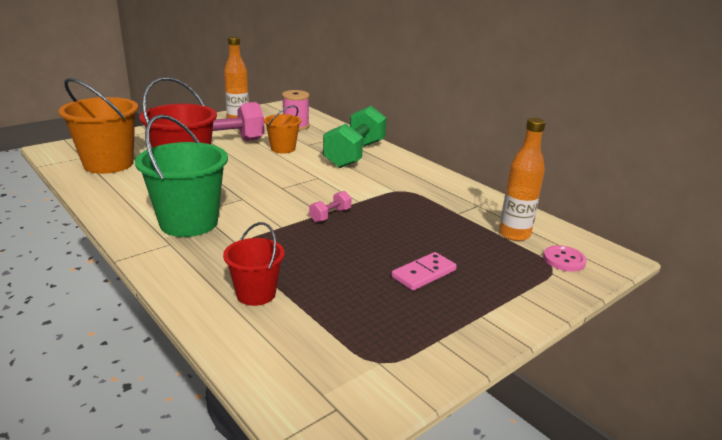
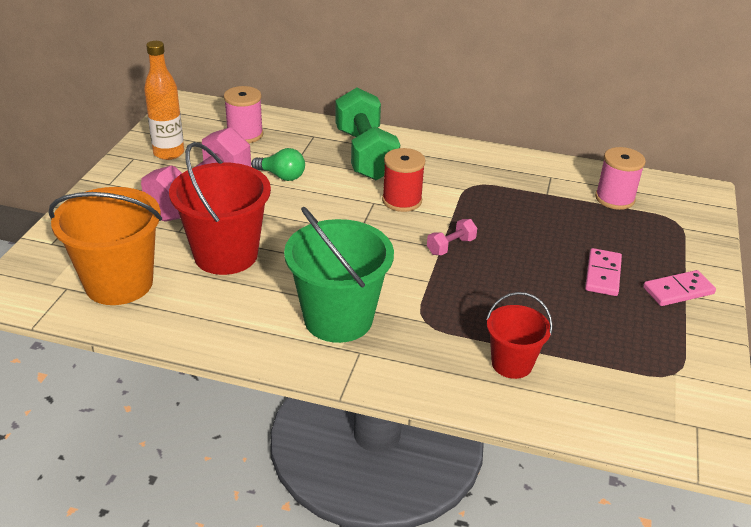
camera: 35 degrees left, 10 degrees up
orange bucket [264,105,301,154] -> green light bulb [251,148,305,181]
pink dumbbell [309,191,352,222] -> pink dumbbell turned 45 degrees clockwise [427,219,477,255]
orange bottle [499,118,546,241] -> pink spool [595,147,646,210]
pink button [543,245,587,271] -> none
none -> red spool [382,148,426,212]
none -> pink domino [643,270,716,306]

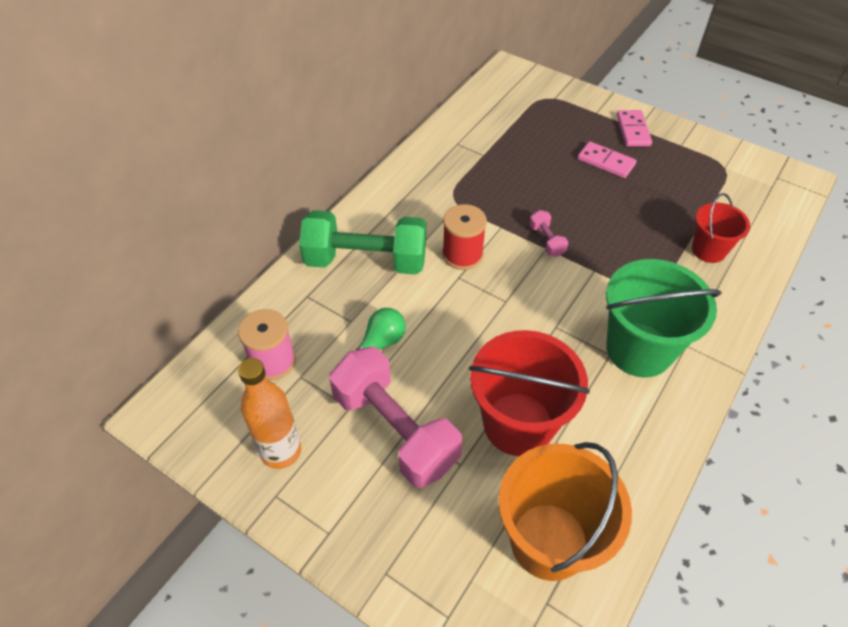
camera: 70 degrees left, 15 degrees up
pink spool [595,147,646,210] -> none

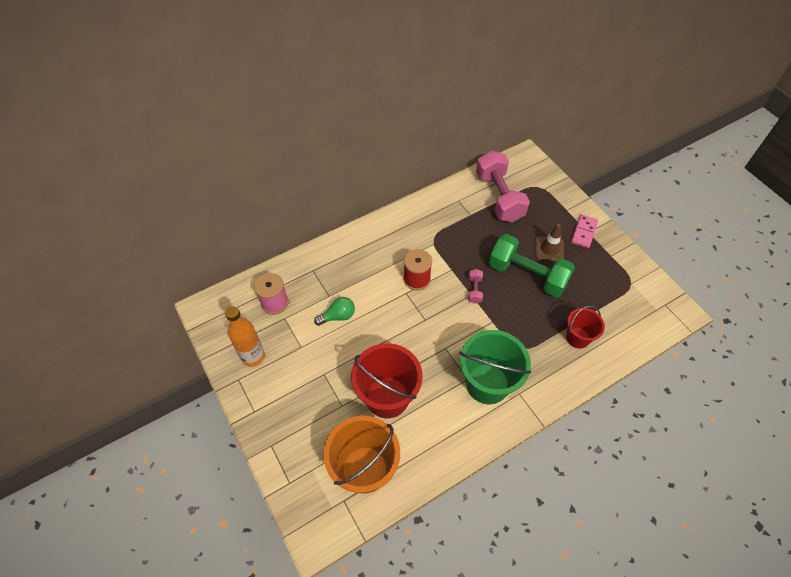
camera: 25 degrees right, 5 degrees up
green dumbbell [299,210,426,275] -> green dumbbell moved to [489,234,575,297]
pink dumbbell [329,347,463,488] -> pink dumbbell moved to [476,151,530,222]
pink domino [578,141,637,178] -> brown traffic cone [535,224,564,261]

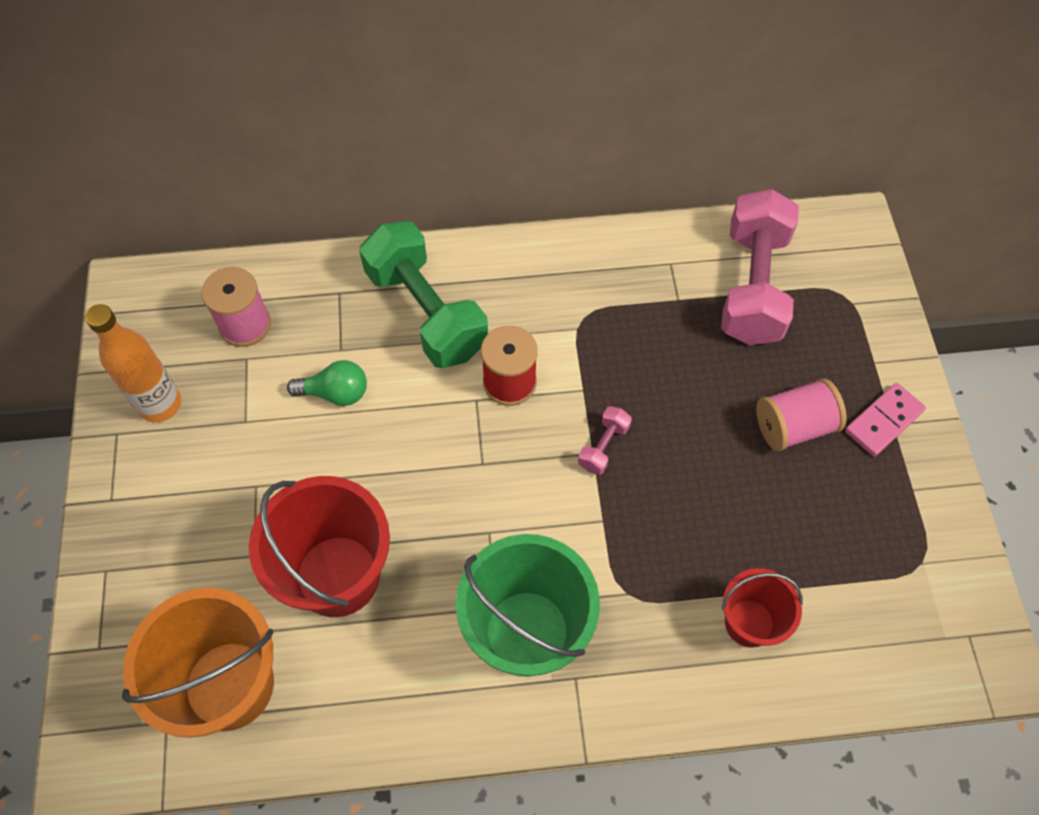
camera: 25 degrees right, 5 degrees up
green dumbbell [489,234,575,297] -> green dumbbell moved to [359,221,488,368]
brown traffic cone [535,224,564,261] -> pink spool [756,378,846,451]

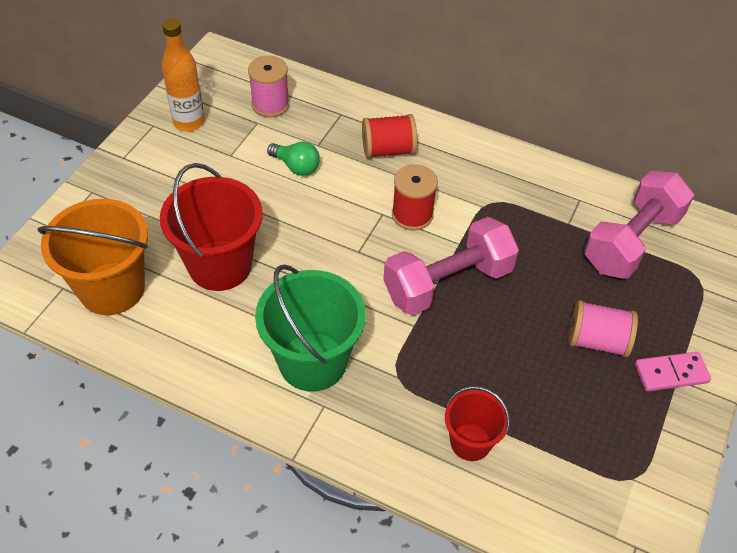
camera: 30 degrees right, 10 degrees down
green dumbbell [359,221,488,368] -> red spool [362,114,417,158]
pink dumbbell [578,406,632,475] -> pink dumbbell [383,217,519,315], size x2.39

